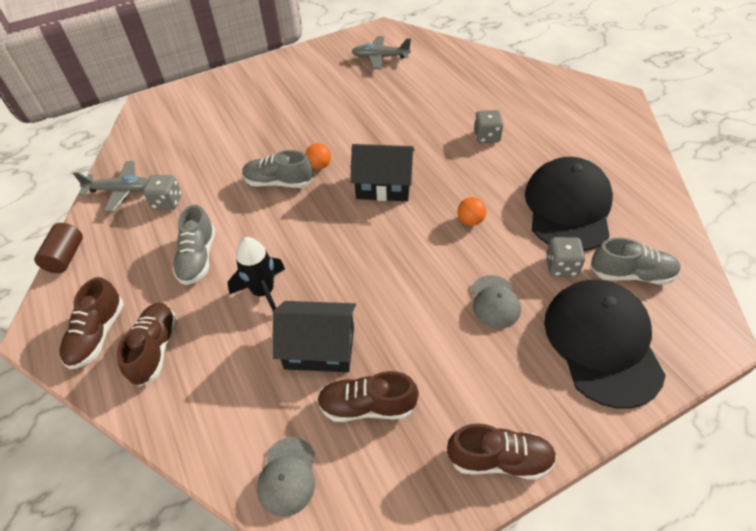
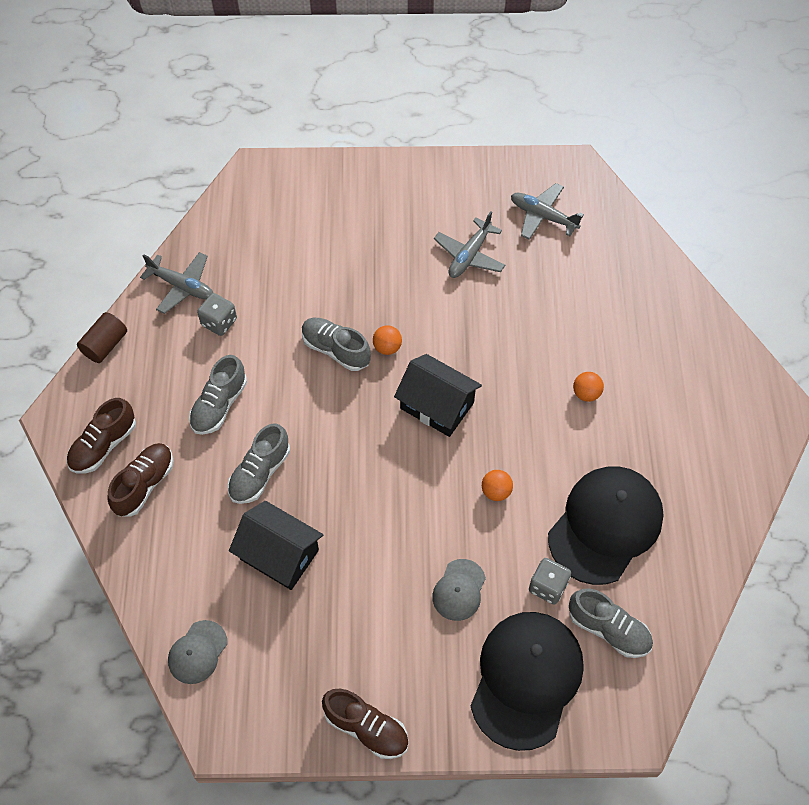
camera: 25 degrees right, 10 degrees up
black rocket [227,237,285,310] -> grey shoe [227,423,290,504]
brown shoe [317,371,419,422] -> none
grey dice [474,110,504,143] -> orange ball [573,372,604,402]
none -> grey plane [434,211,506,278]

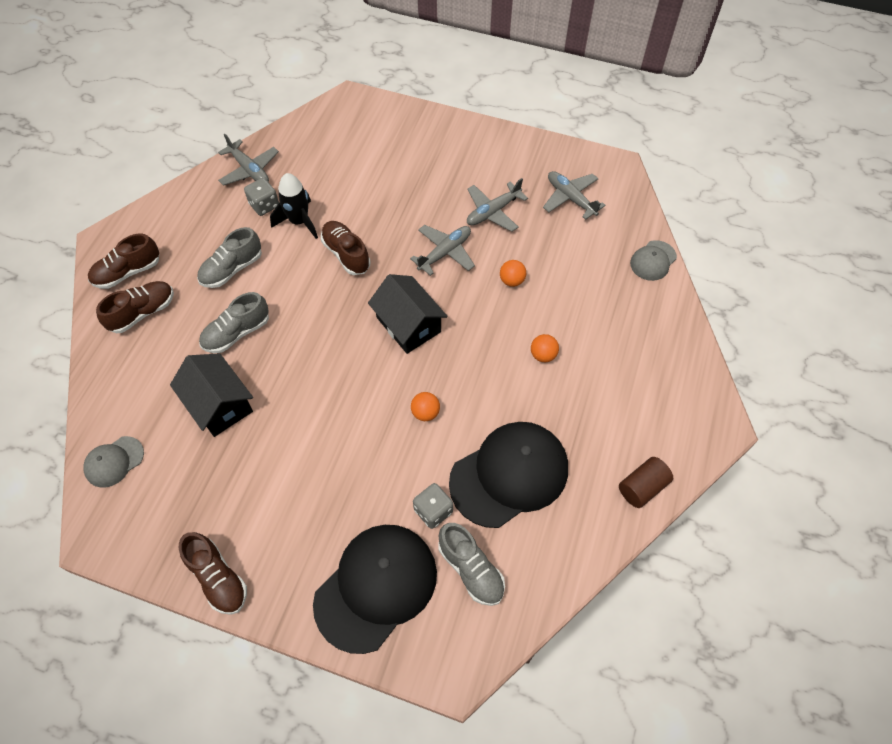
camera: 20 degrees right, 0 degrees up
brown cylinder [77,312,127,363] -> brown cylinder moved to [619,457,673,508]
grey shoe [302,318,371,371] -> brown shoe [321,221,370,275]
orange ball [373,325,402,355] -> orange ball moved to [500,260,526,287]
grey cap [432,559,486,621] -> grey cap moved to [630,240,677,281]
none -> black rocket [270,173,318,239]
none -> grey plane [410,225,475,276]

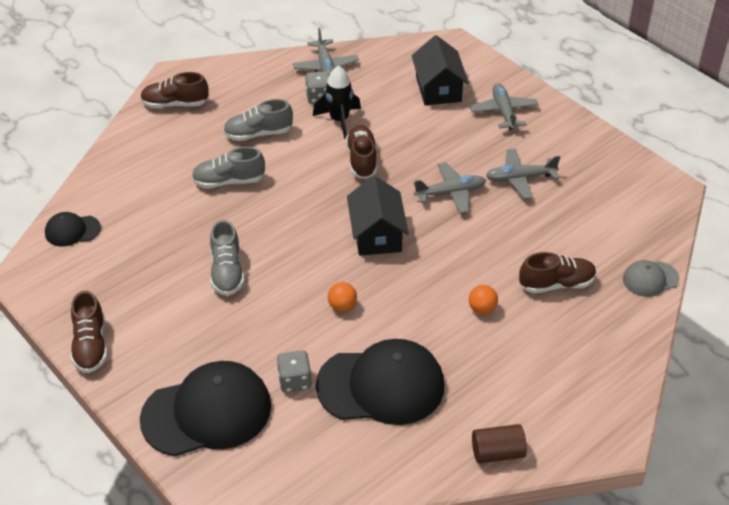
camera: 30 degrees right, 15 degrees down
grey cap [83,436,144,488] -> black cap [45,212,101,247]
brown shoe [96,281,174,333] -> brown shoe moved to [519,252,596,293]
black house [170,353,253,437] -> black house moved to [412,35,469,105]
grey shoe [438,523,505,606] -> grey shoe moved to [210,220,244,296]
orange ball [500,260,526,287] -> none
grey plane [543,171,606,220] -> grey plane moved to [470,83,539,130]

